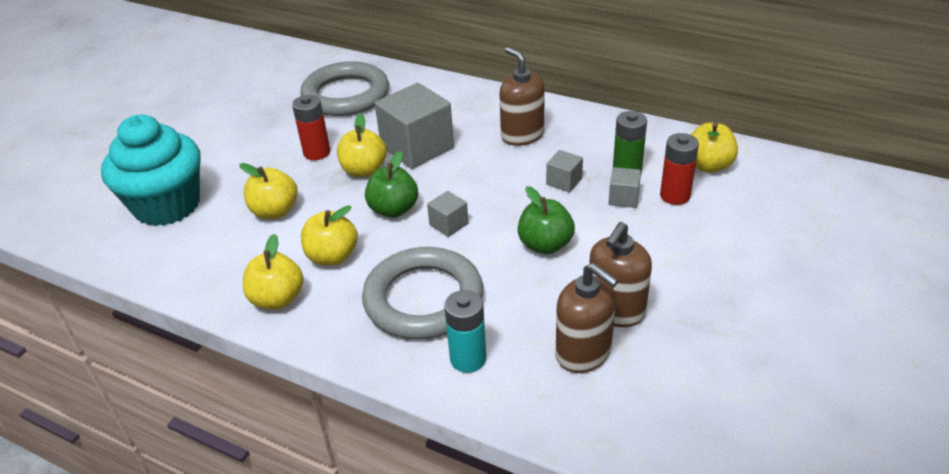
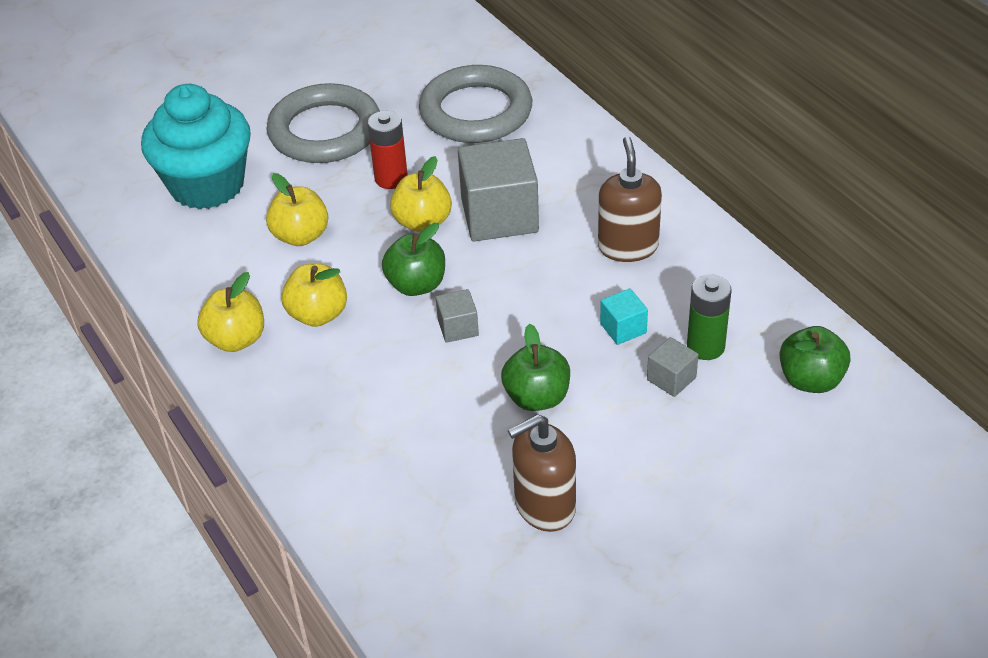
camera: 30 degrees right, 5 degrees up
grey ring [362,247,483,339] -> grey ring moved to [266,83,380,163]
turquoise battery [444,290,486,373] -> none
grey cube [546,150,583,192] -> turquoise cube [600,288,648,345]
brown soap dispenser [556,263,619,373] -> none
red battery [660,133,699,205] -> none
yellow apple [691,122,738,173] -> green apple [779,326,850,393]

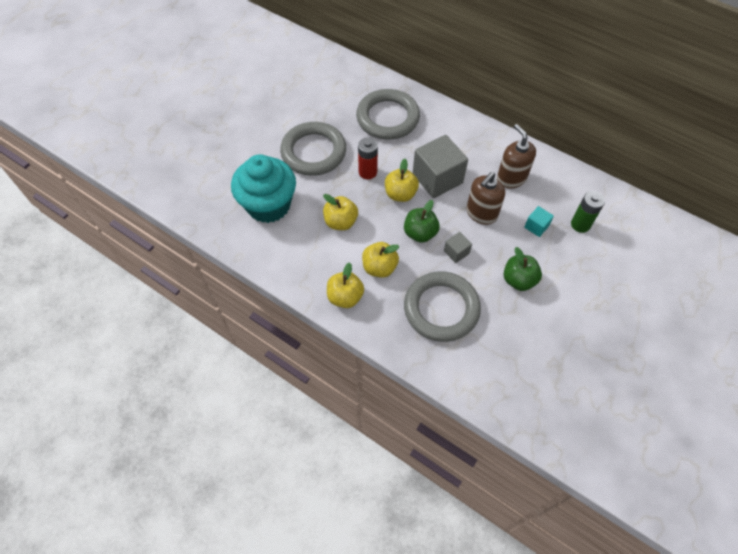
camera: 25 degrees left, 15 degrees up
brown soap dispenser [508,414,576,532] -> brown soap dispenser moved to [466,172,505,225]
grey cube [647,337,698,397] -> none
green apple [779,326,850,393] -> none
none -> grey ring [404,271,481,342]

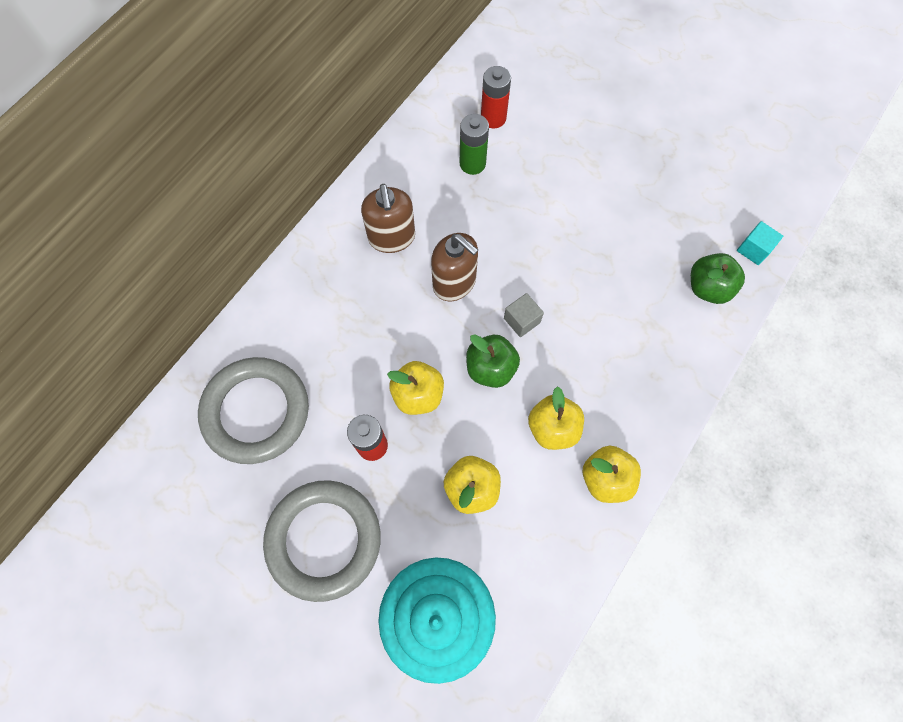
camera: 90 degrees left, 10 degrees up
grey ring [404,271,481,342] -> none
grey cube [413,135,468,198] -> none
brown soap dispenser [497,124,536,188] -> brown soap dispenser turned 75 degrees counterclockwise [361,184,415,253]
green apple [504,247,542,291] -> green apple moved to [691,253,745,304]
turquoise cube [524,206,554,237] -> turquoise cube moved to [737,221,783,265]
none -> red battery [481,66,511,128]

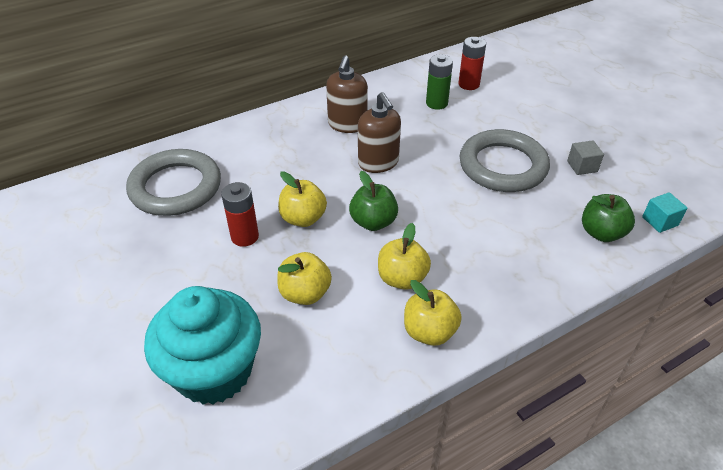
camera: 25 degrees right, 25 degrees down
grey ring [263,480,381,602] -> grey ring moved to [460,129,550,192]
grey cube [504,293,544,337] -> grey cube moved to [567,140,604,175]

